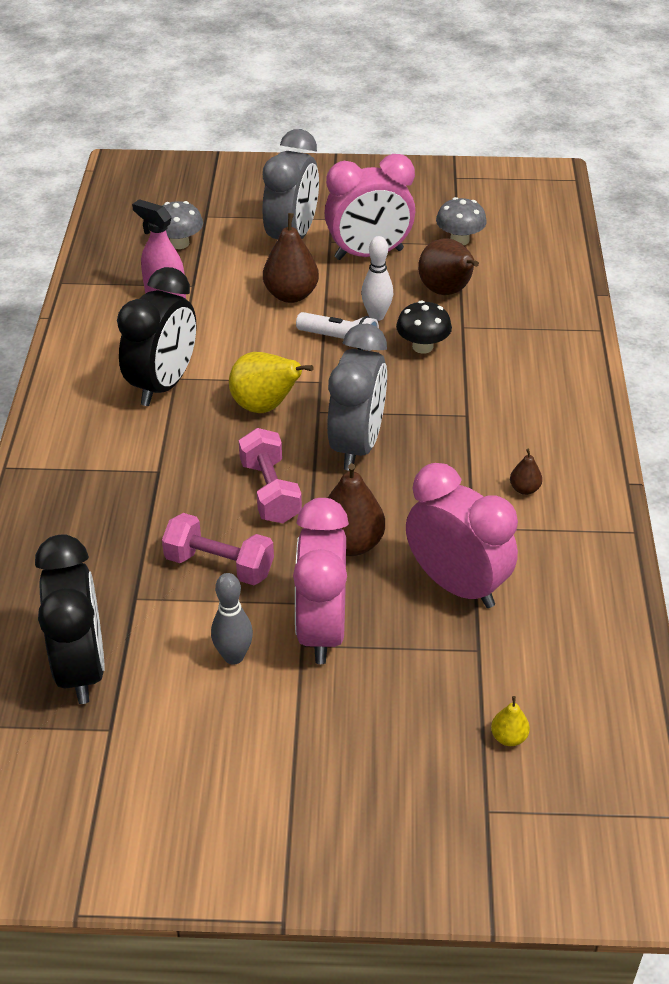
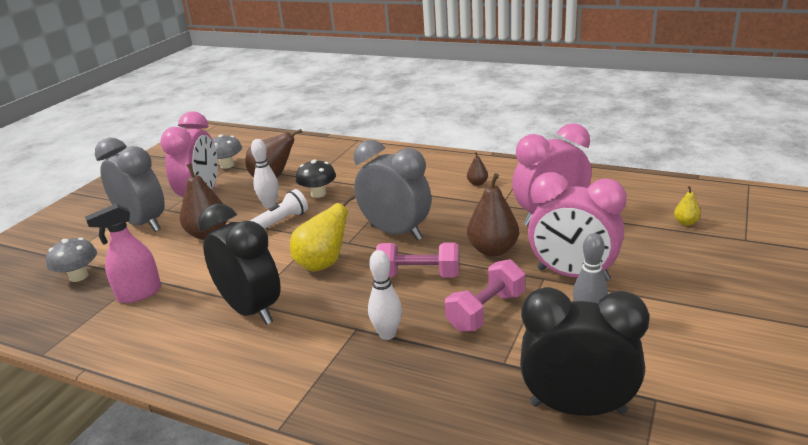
camera: 65 degrees left, 15 degrees down
none -> white bowling pin [368,250,402,340]

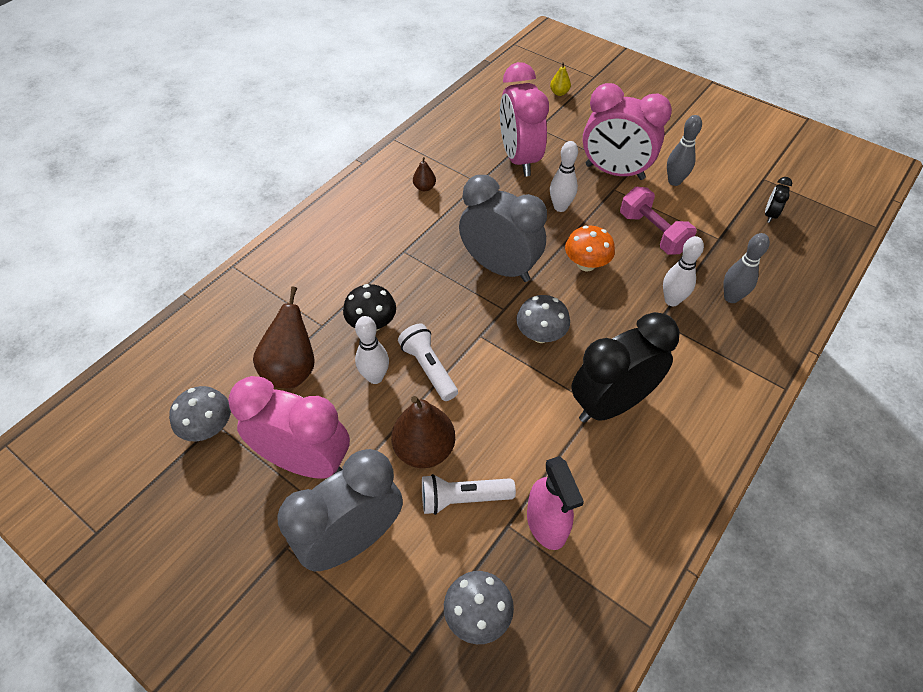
camera: 80 degrees left, 25 degrees up
yellow pear [290,194,355,272] -> grey mushroom [516,295,570,343]
grey clock [354,140,431,241] -> grey clock turned 75 degrees clockwise [459,175,547,282]
pink dumbbell [376,242,459,278] -> orange mushroom [565,225,615,271]
brown pear [467,173,519,257] -> white bowling pin [550,141,578,212]
black clock [520,287,650,416] -> black clock [765,177,792,223], size x0.41
pink clock [528,172,627,281] -> pink clock turned 75 degrees clockwise [582,83,672,180]
none -> white flashlight [422,474,516,515]
none -> grey bowling pin [724,233,770,303]

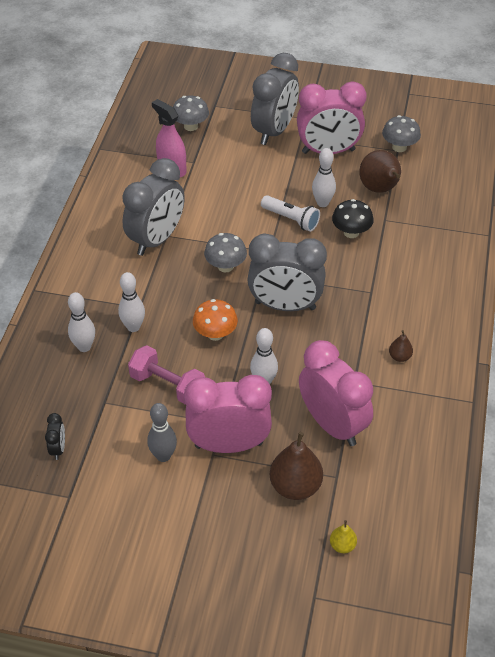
camera: 155 degrees right, 5 degrees down
brown pear [391,396,455,468] -> brown pear moved to [270,432,323,500]
white flashlight [422,474,516,515] -> none
black clock [571,312,680,423] -> grey clock [123,158,185,256]
grey bowling pin [724,233,770,303] -> white bowling pin [68,292,95,352]

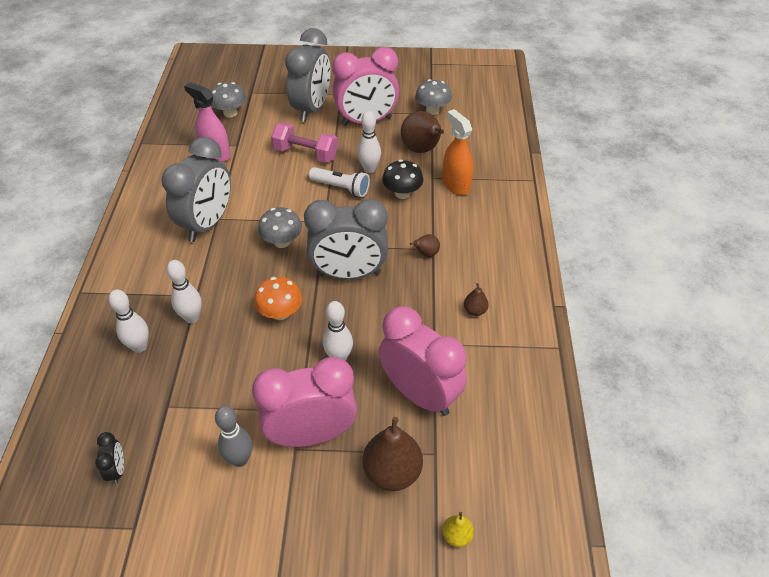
camera: 10 degrees left, 0 degrees up
pink dumbbell [128,345,205,405] -> pink dumbbell moved to [271,123,338,163]
none -> brown pear [410,234,440,257]
none -> orange spray bottle [443,109,473,195]

